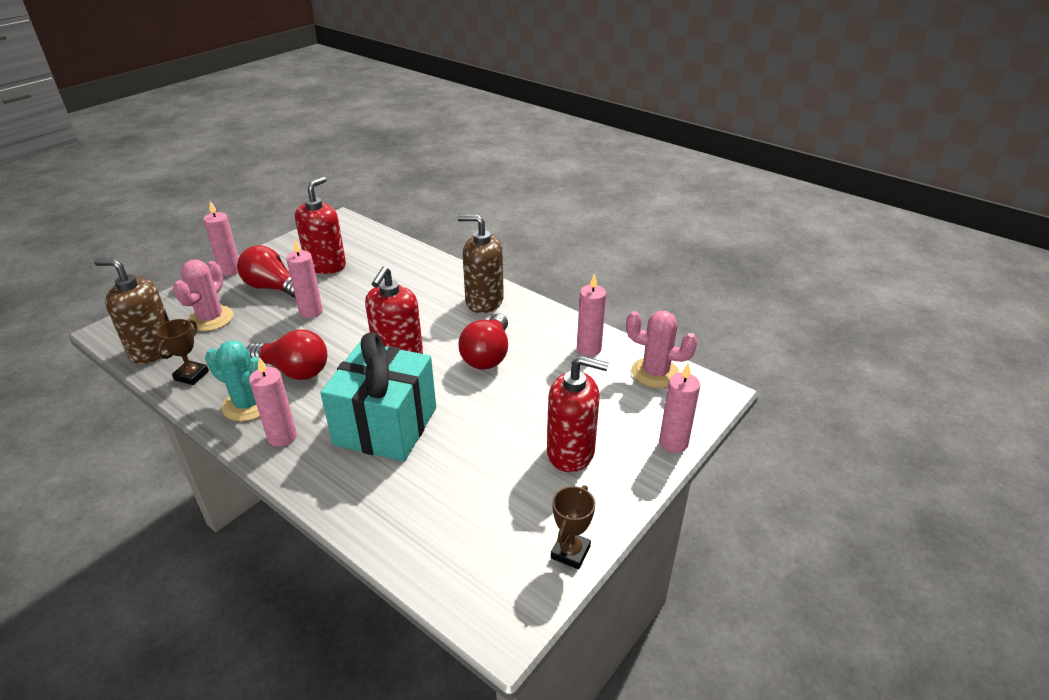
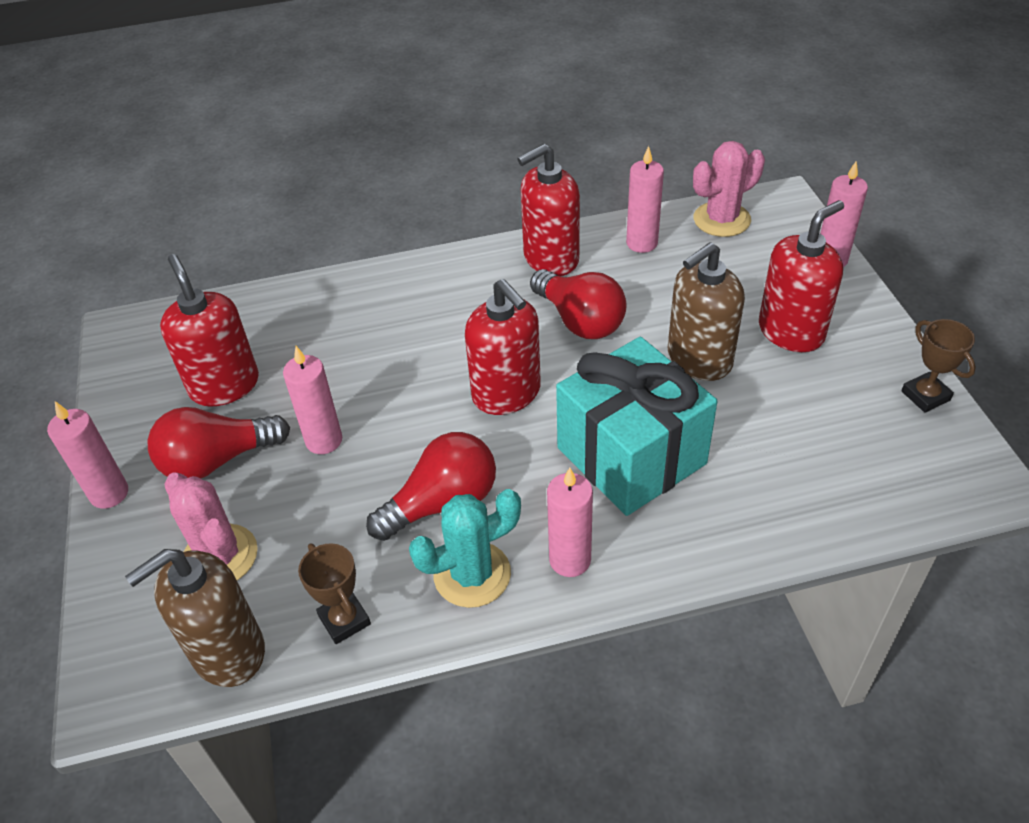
camera: 50 degrees left, 10 degrees up
brown soap dispenser [458,215,504,313] -> brown soap dispenser moved to [668,242,745,381]
none -> red soap dispenser [517,144,580,276]

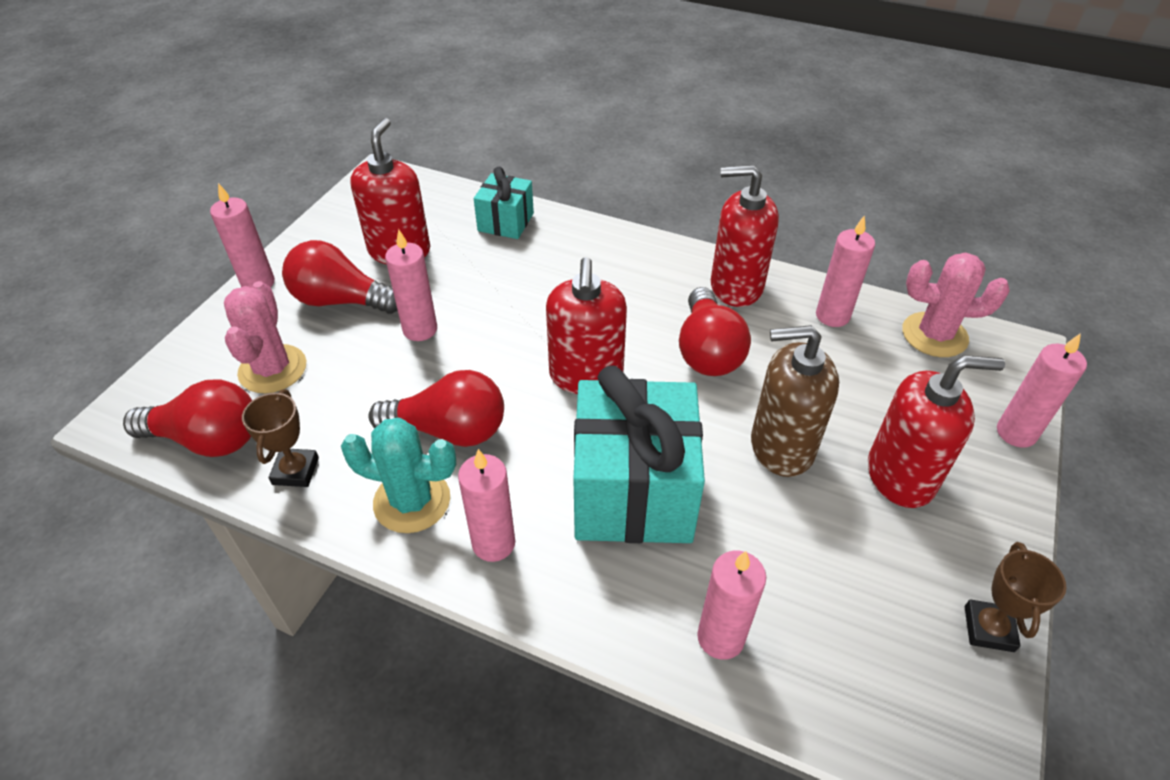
camera: 35 degrees right, 0 degrees up
brown soap dispenser [125,549,265,687] -> red light bulb [123,379,252,457]
none -> turquoise gift [474,167,534,239]
none -> pink candle [697,551,766,660]

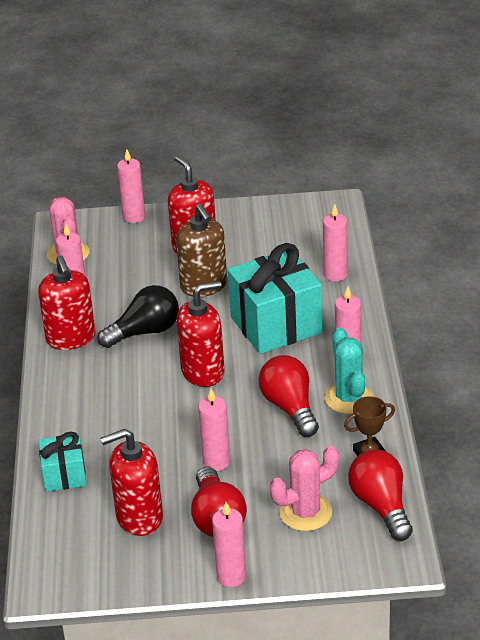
camera: 115 degrees left, 10 degrees down
red light bulb [679,287,751,376] -> black light bulb [97,285,179,348]
brown trophy [965,542,1067,652] -> none

